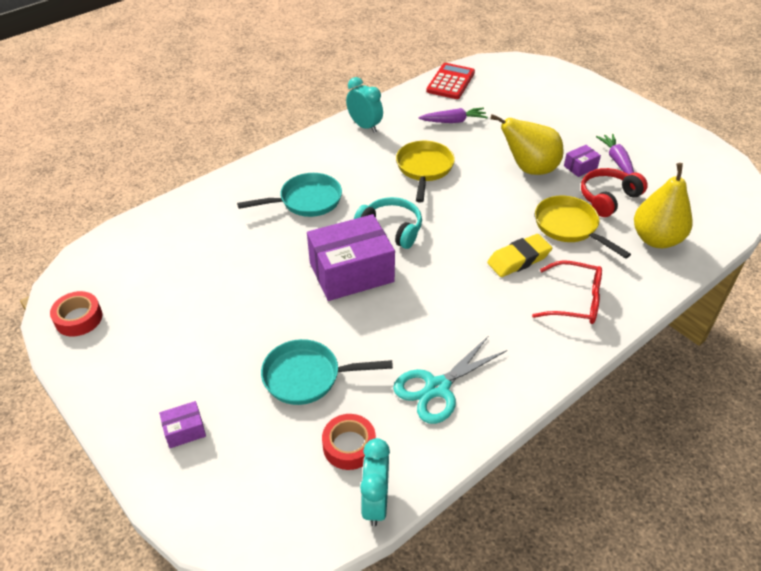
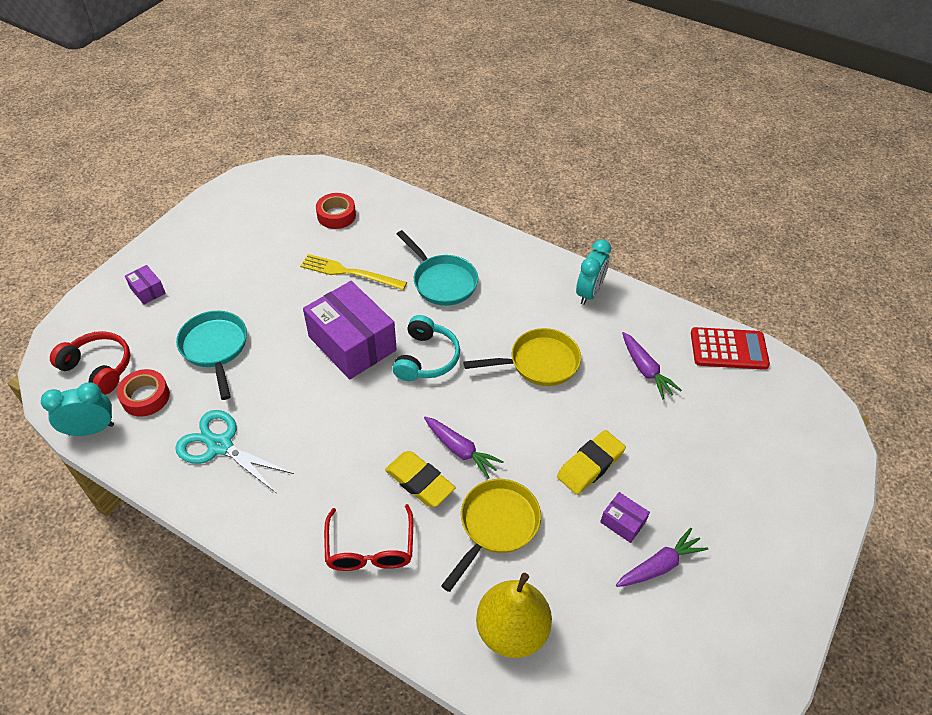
camera: 70 degrees right, 5 degrees up
red tape [50,291,102,336] -> red tape moved to [316,193,356,229]
yellow pear [490,114,564,175] -> yellow eraser [557,430,626,495]
red headphones [581,168,648,217] -> red headphones moved to [50,331,130,395]
none -> yellow fork [300,254,407,290]
none -> purple carrot [424,417,504,479]

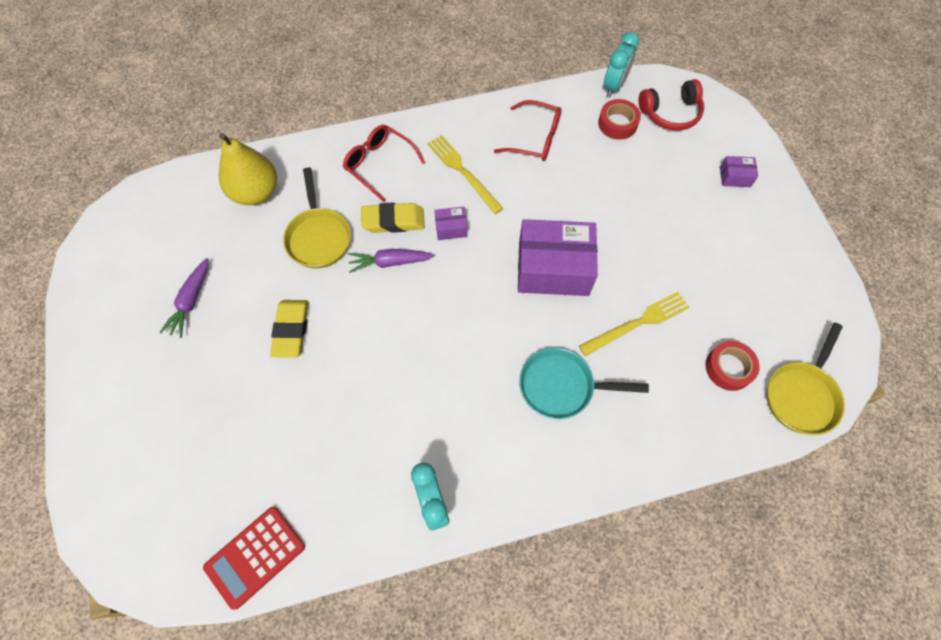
camera: 135 degrees right, 15 degrees up
turquoise scissors [175,410,294,493] -> red glasses [494,100,561,161]
turquoise pan [176,311,247,400] -> none
turquoise headphones [393,315,460,381] -> none
yellow pan [463,328,581,386] -> yellow pan moved to [766,323,845,435]
purple box [600,492,650,543] -> purple box moved to [434,207,468,240]
purple carrot [622,332,682,399] -> none
none -> yellow fork [427,135,504,214]

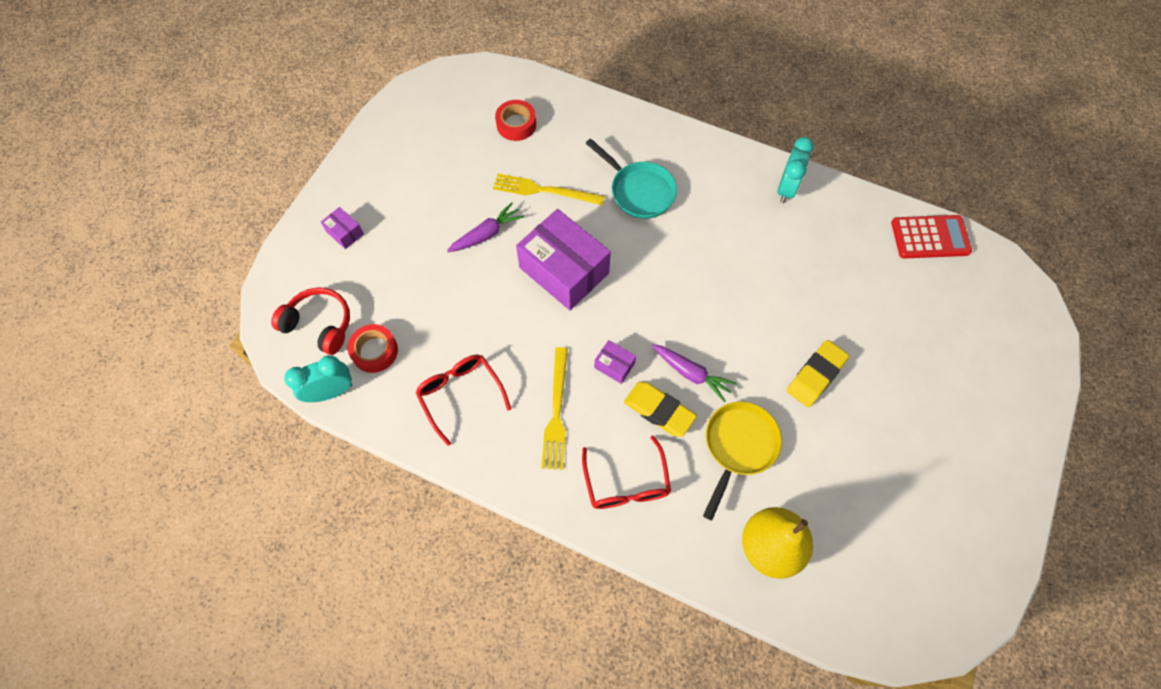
camera: 140 degrees left, 0 degrees up
purple carrot [159,258,208,338] -> purple carrot moved to [447,202,524,252]
yellow pan [766,323,845,435] -> none

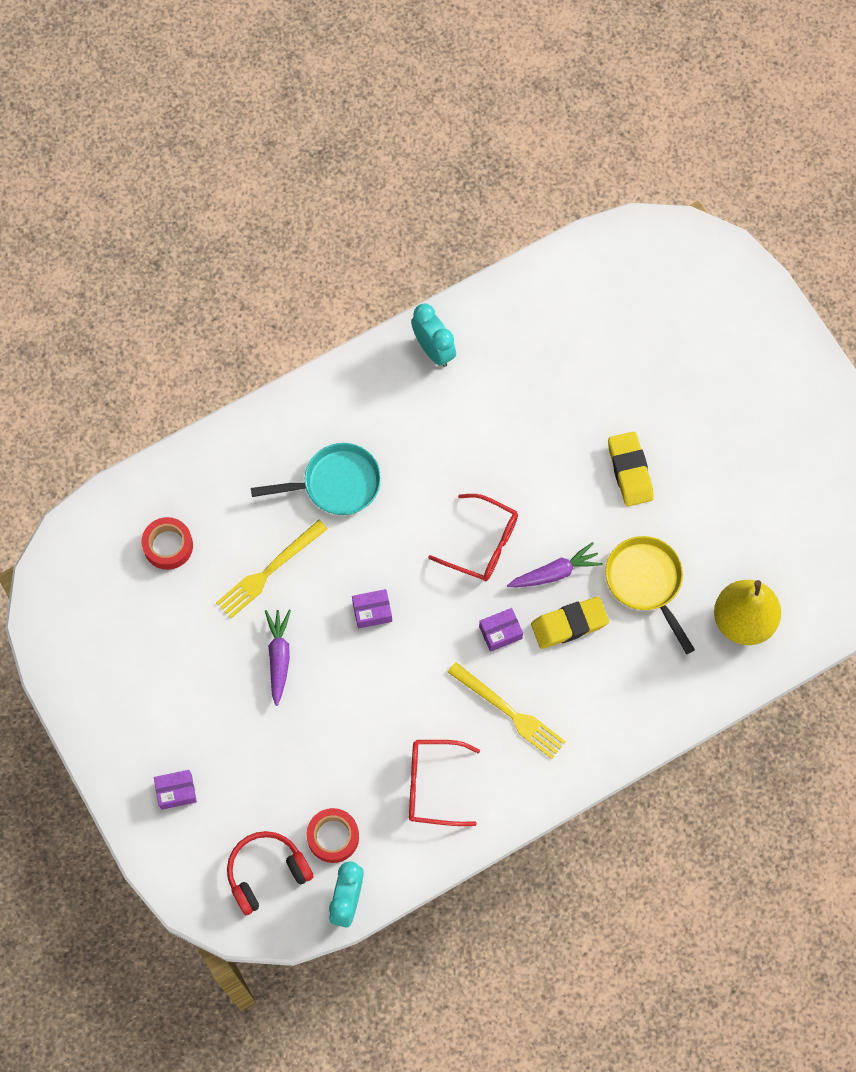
camera: 55 degrees left, 5 degrees up
purple box [516,209,611,310] -> purple box [352,589,392,629], size x0.43
red glasses [582,436,671,509] -> red glasses moved to [428,494,518,581]
red calculator [891,215,972,259] -> none

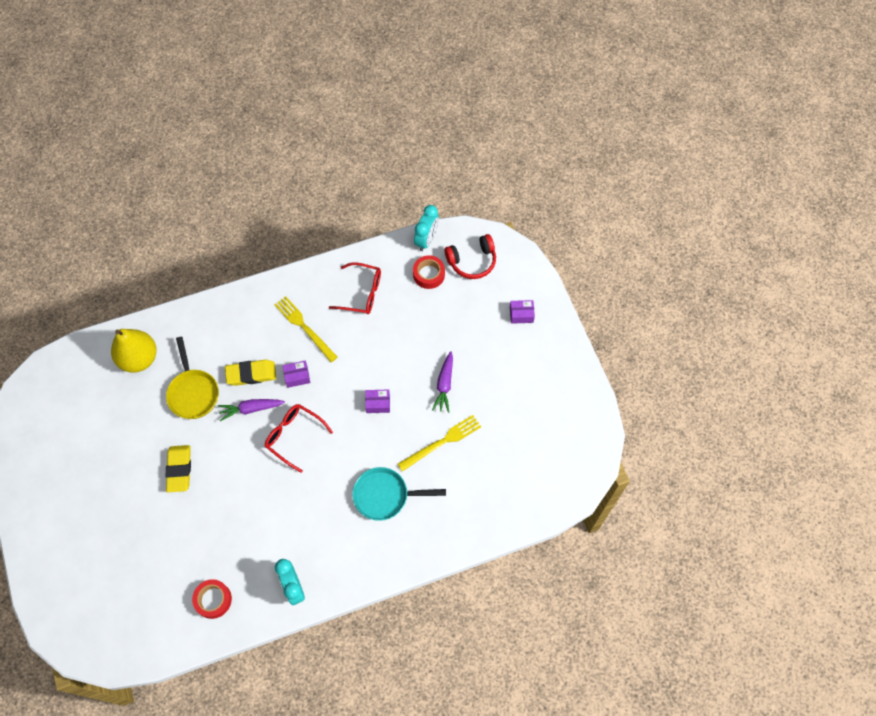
camera: 170 degrees left, 5 degrees down
red tape [142,517,193,570] -> red tape moved to [192,579,232,619]

